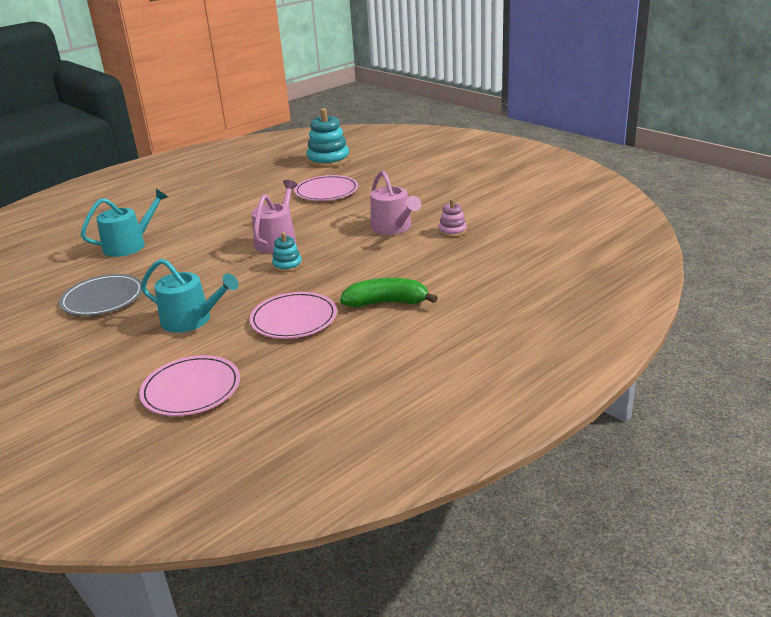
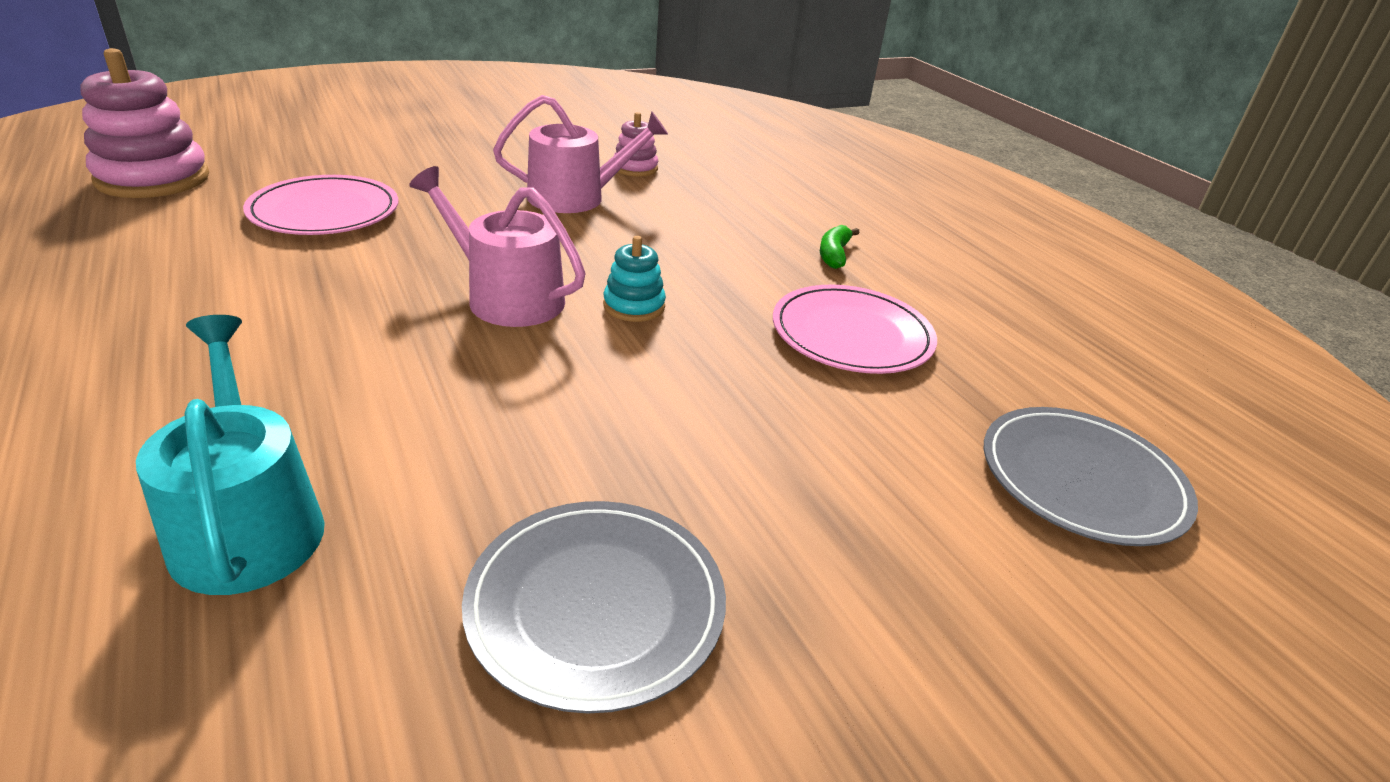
camera: 80 degrees left, 5 degrees up
pink plate [139,355,240,416] -> grey plate [984,407,1198,546]
turquoise watering can [141,259,239,333] -> none
turquoise stacking toy [306,108,350,168] -> pink stacking toy [80,48,209,198]
green banana [340,278,438,307] -> green banana [820,225,860,269], size x0.56

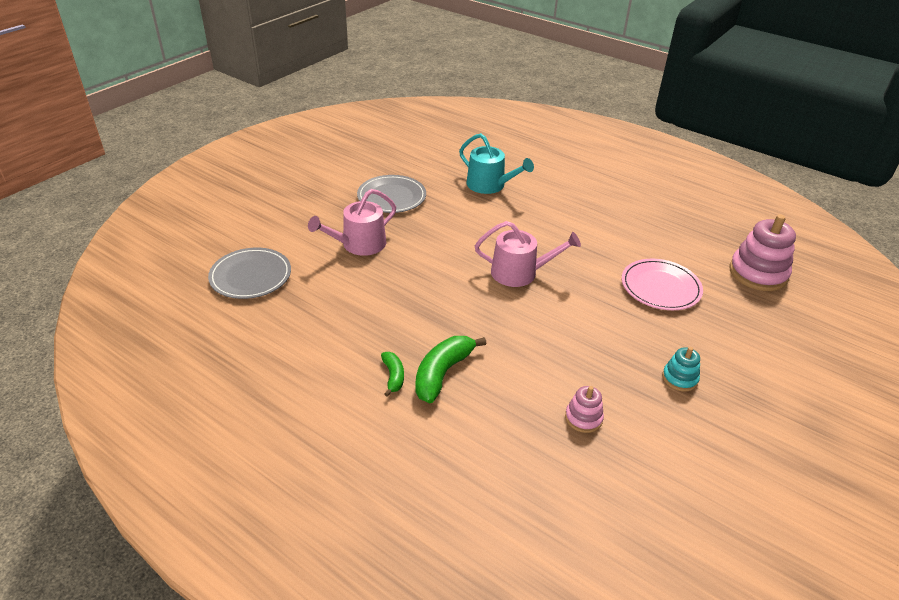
camera: 155 degrees right, 5 degrees up
pink watering can [493,95,668,213] -> pink watering can moved to [308,189,396,256]
turquoise stacking toy [603,236,666,322] -> turquoise stacking toy moved to [662,347,700,392]
pink plate [773,285,937,374] -> none
none -> green banana [415,336,487,403]

